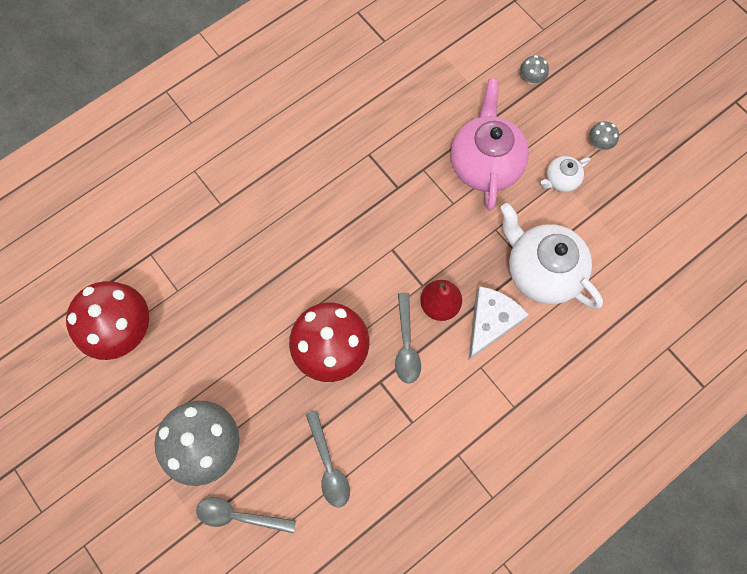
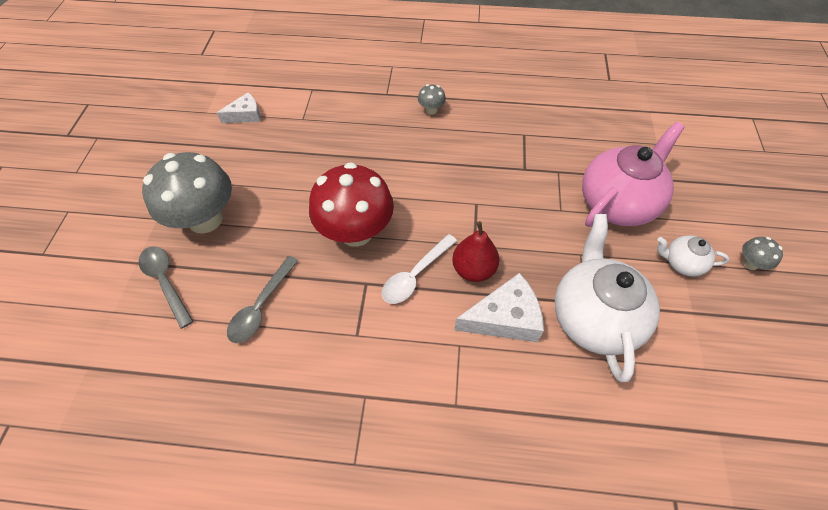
camera: 45 degrees right, 15 degrees down
red mushroom [66,281,149,360] -> white cheese [217,92,261,123]
grey spoon [395,293,421,384] -> white spoon [382,234,457,304]
grey mushroom [520,55,549,84] -> grey mushroom moved to [418,84,446,114]

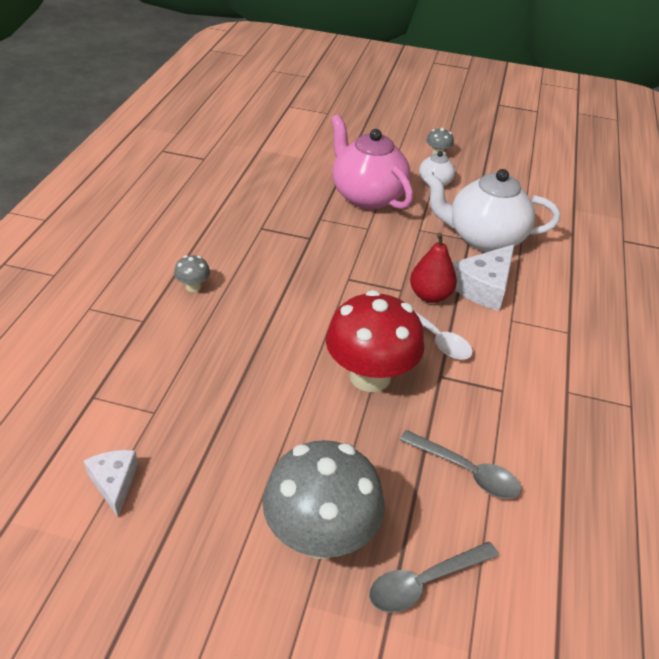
camera: 85 degrees left, 15 degrees down
white cheese [454,273,544,342] -> white cheese turned 135 degrees counterclockwise [453,244,515,311]

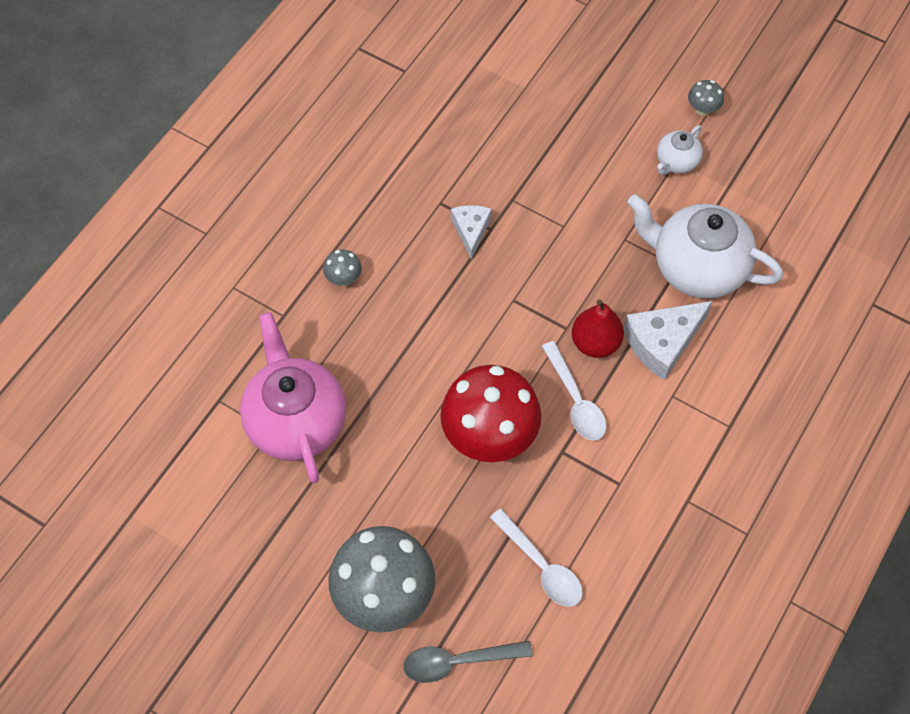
camera: 20 degrees right, 20 degrees up
white cheese [84,450,138,517] -> white cheese moved to [451,205,492,260]
pink teapot [331,114,413,210] -> pink teapot moved to [240,312,346,483]
grey spoon [400,430,522,499] -> white spoon [490,509,583,607]

